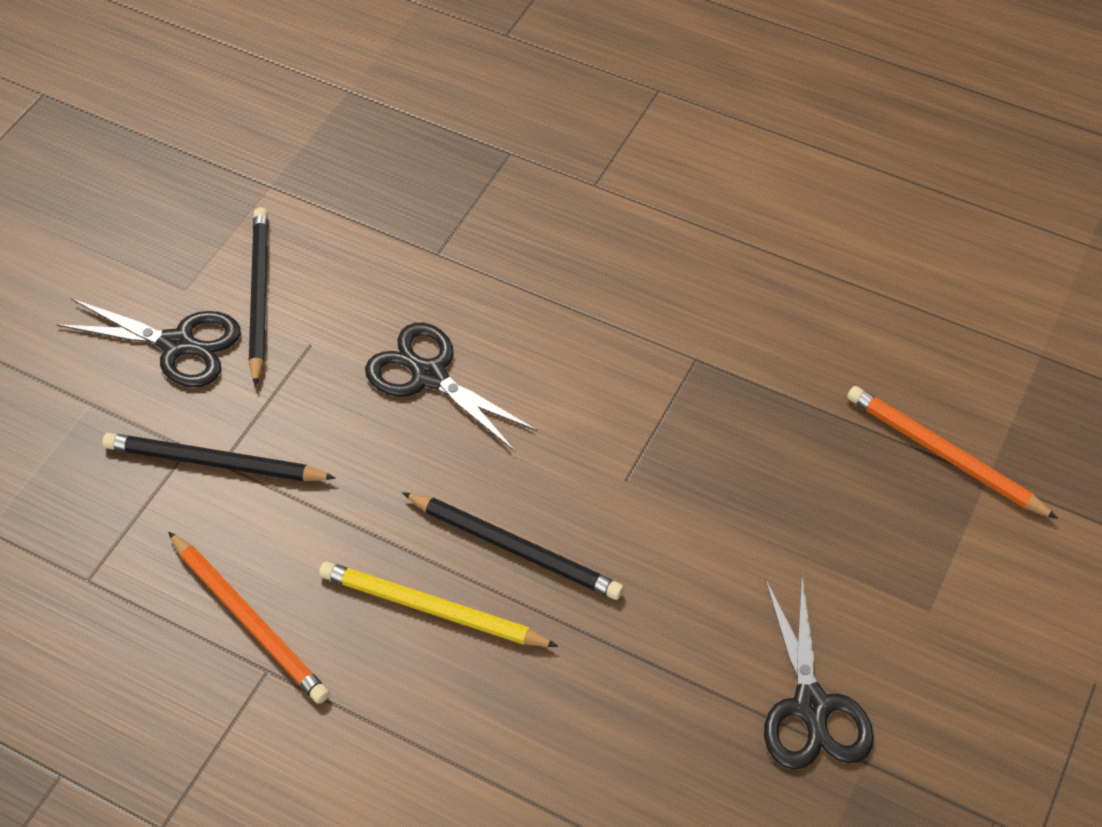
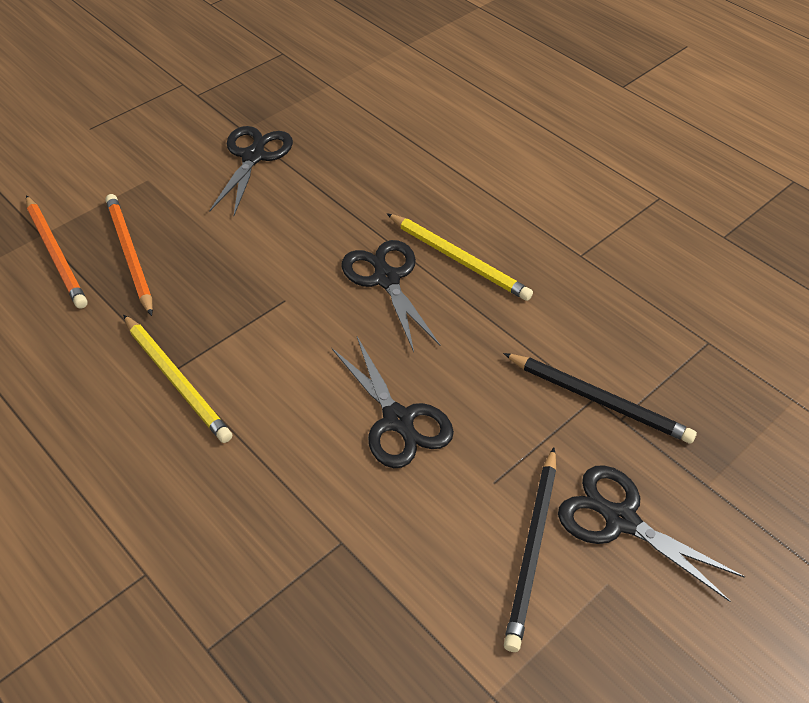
camera: 160 degrees left, 5 degrees down
orange pencil [168,531,330,704] -> orange pencil moved to [106,194,153,316]
black pencil [402,492,624,600] -> black scissors [342,240,440,352]
none -> yellow pencil [123,315,232,443]

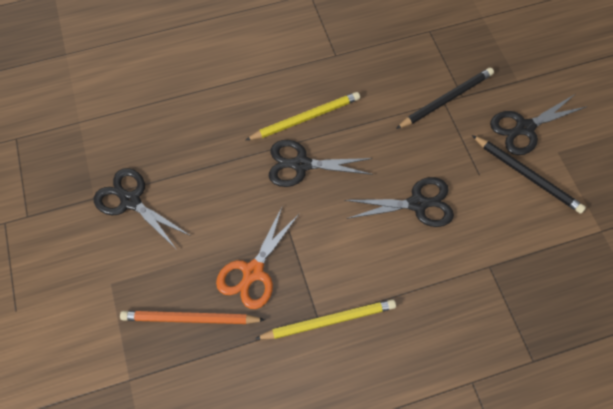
camera: 65 degrees left, 15 degrees up
orange pencil [26,195,87,309] -> none
none -> orange scissors [216,205,299,309]

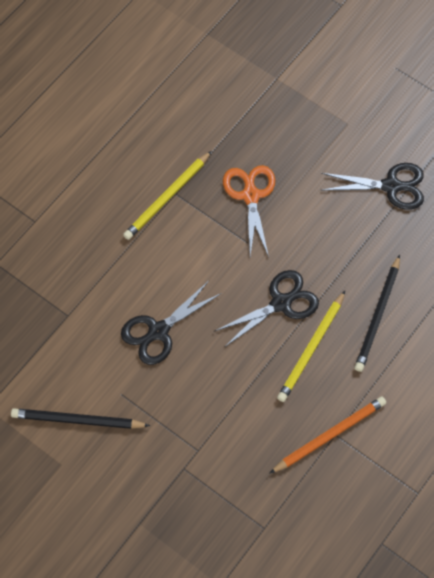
camera: 145 degrees right, 0 degrees up
orange pencil [120,311,265,324] -> orange pencil moved to [269,397,386,474]
black pencil [396,68,494,129] -> black pencil moved to [354,255,400,372]
black scissors [490,94,586,155] -> none

